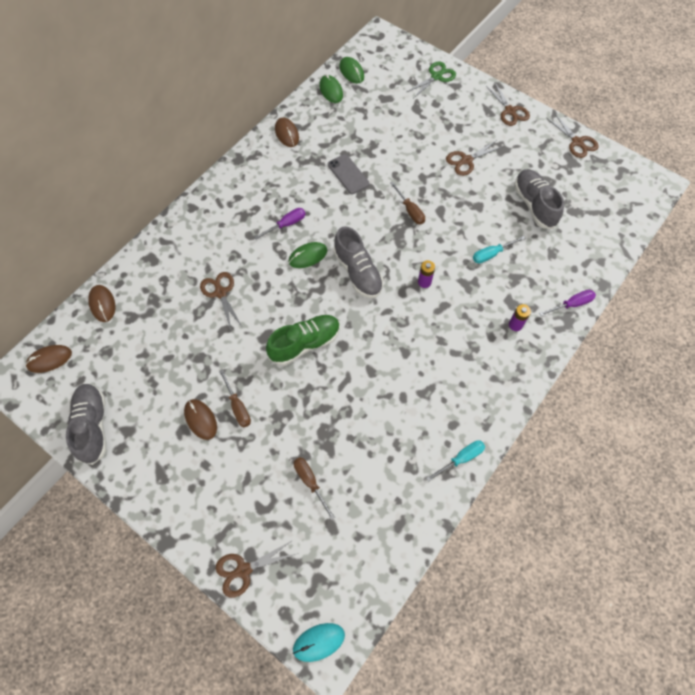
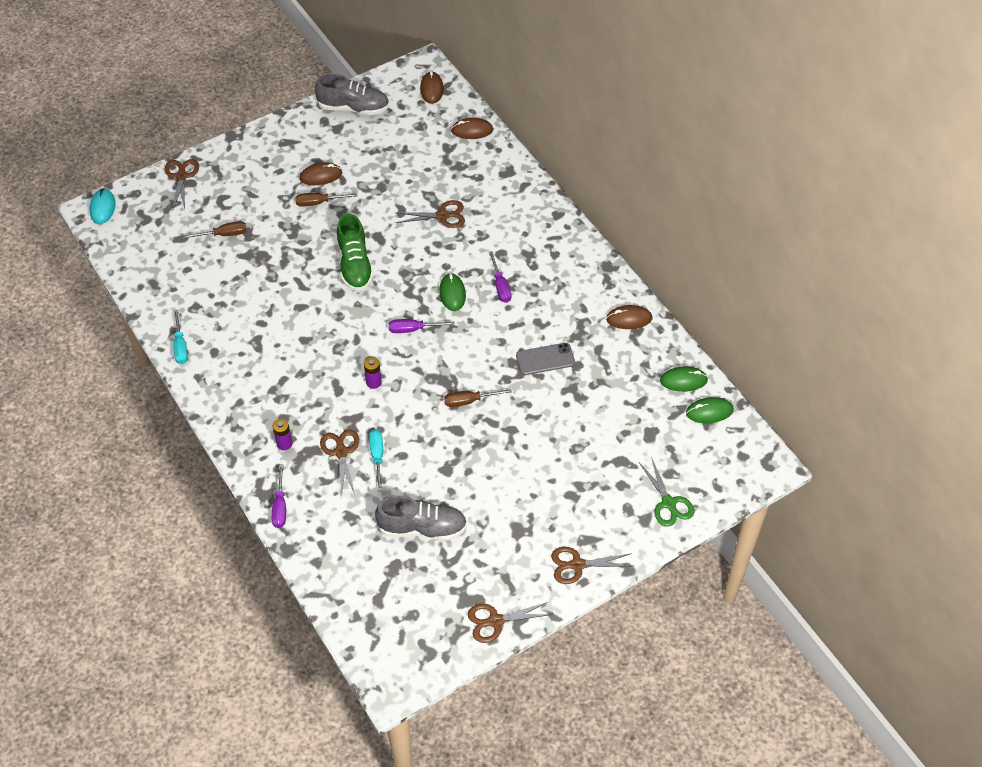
camera: 110 degrees right, 10 degrees down
grey shoe [333,226,383,298] -> purple screwdriver [389,319,455,333]
brown scissors [446,140,504,176] -> brown scissors moved to [320,429,359,497]

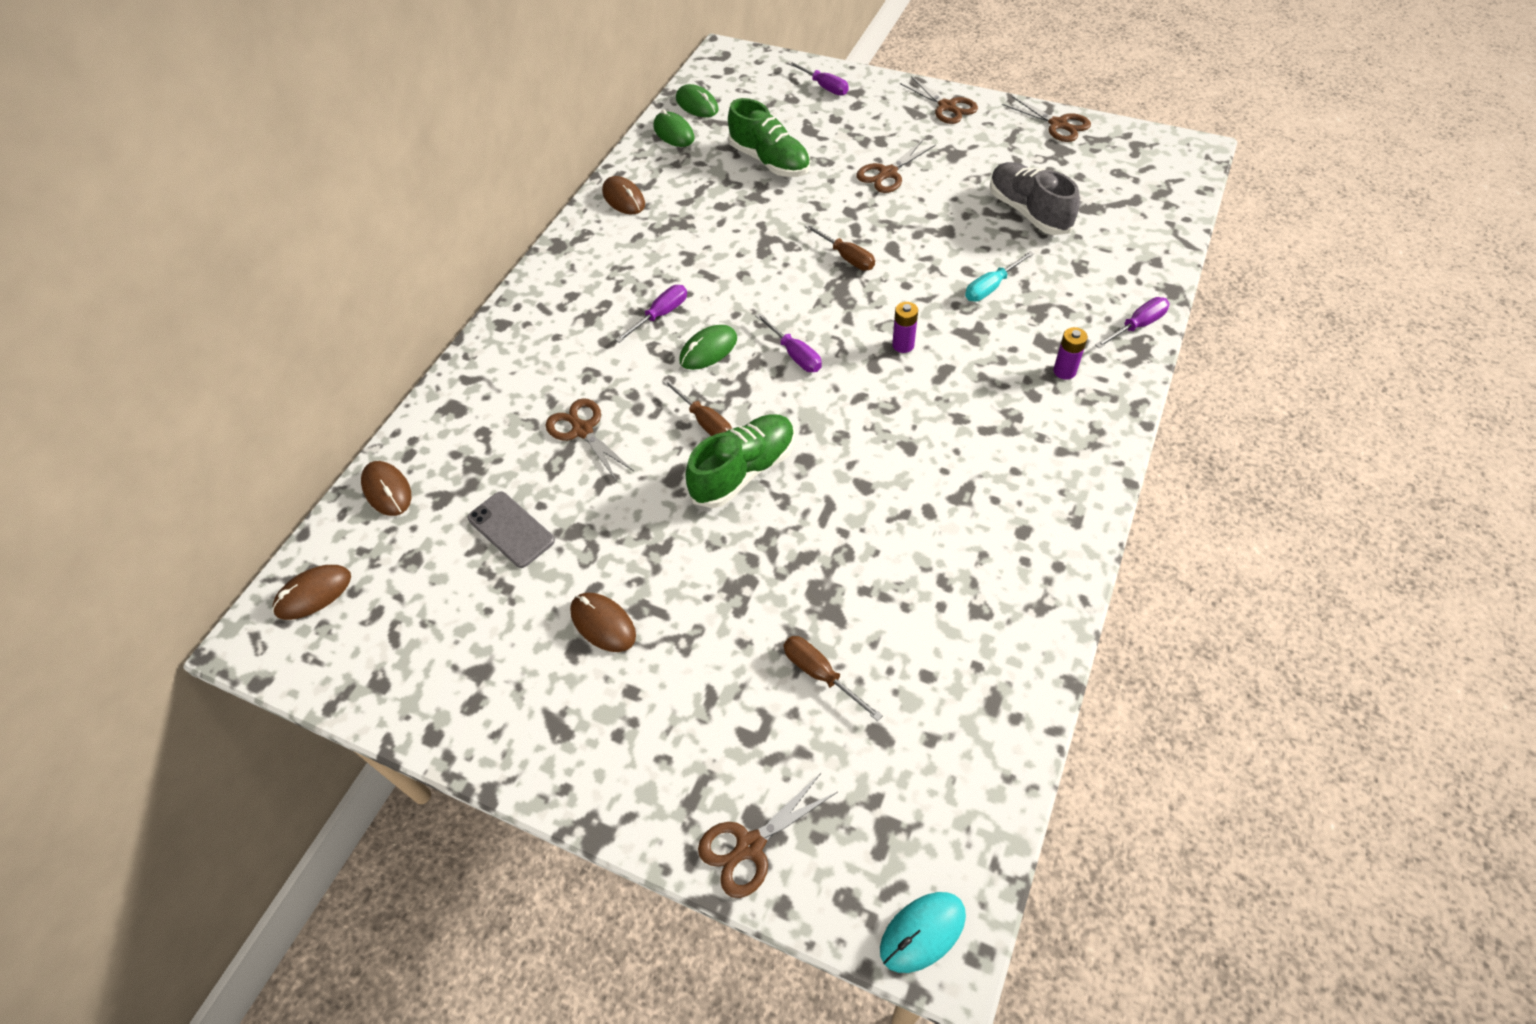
camera: 120 degrees left, 0 degrees up
turquoise screwdriver [173,309,188,364] -> none
brown screwdriver [295,193,357,207] -> brown screwdriver moved to [663,379,732,436]
grey shoe [315,74,389,115] -> none
brown scissors [320,429,359,497] -> brown scissors moved to [857,140,936,193]
grey phone [516,343,575,375] -> grey phone moved to [468,491,555,568]
green scissors [639,457,694,527] -> purple screwdriver [788,61,849,96]
none -> green shoe [728,98,810,177]

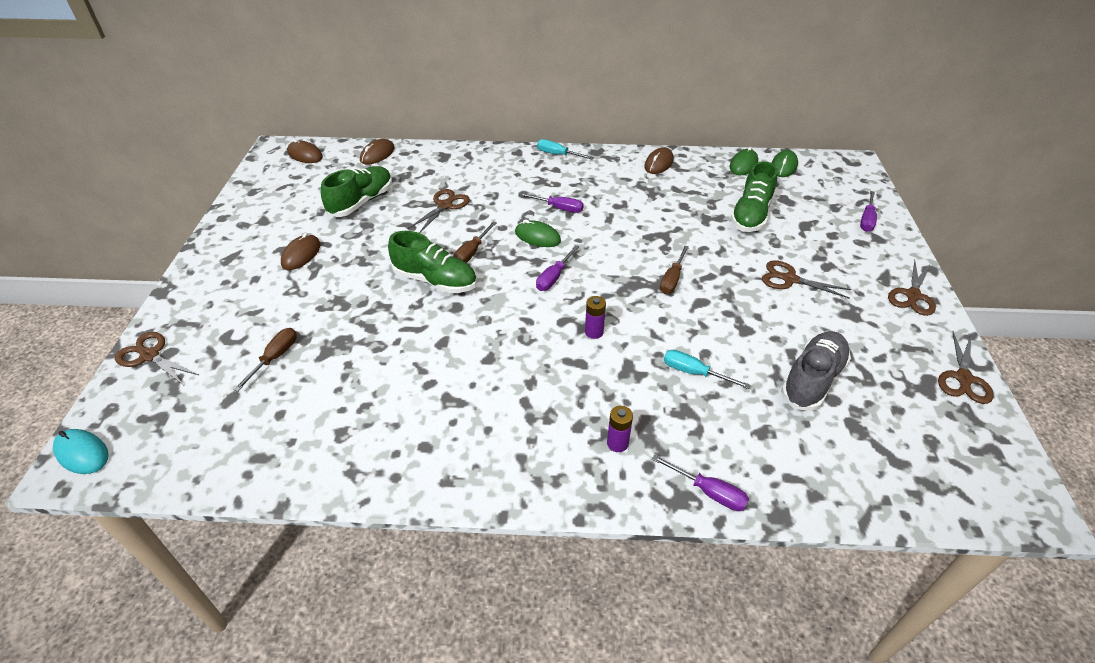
camera: 65 degrees right, 10 degrees down
grey phone [468,491,555,568] -> green shoe [321,166,392,217]
none -> turquoise screwdriver [537,139,594,159]

